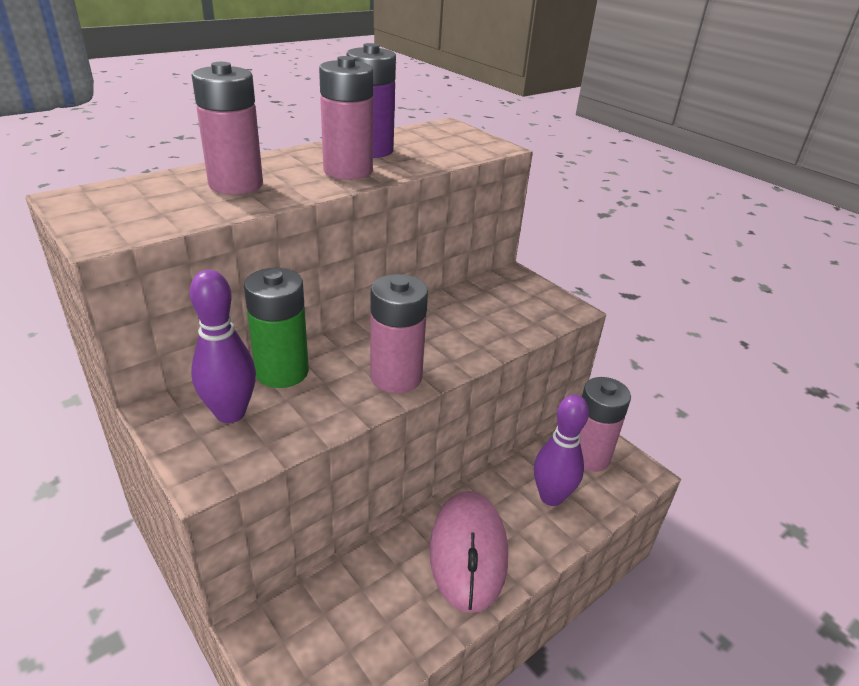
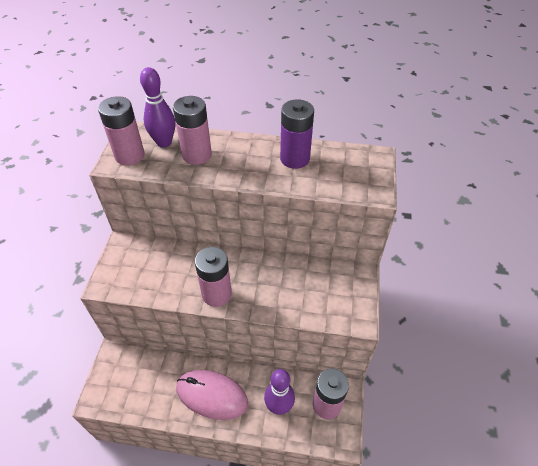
camera: 50 degrees right, 15 degrees up
purple bowling pin [190,270,256,423] -> purple bowling pin moved to [140,67,175,148]
green battery [244,268,309,388] -> none
pink battery [319,56,373,180] -> pink battery moved to [98,96,145,165]
pink mouse [429,491,508,613] -> pink mouse turned 60 degrees clockwise [176,370,248,420]

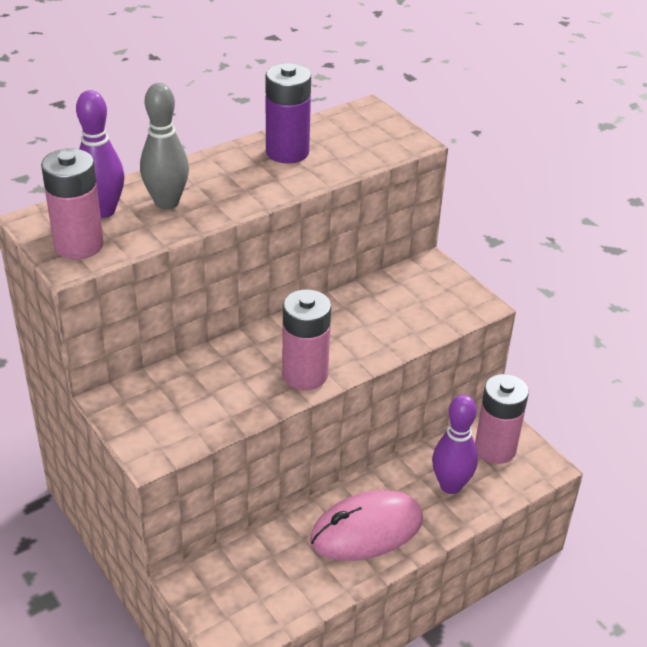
camera: 45 degrees left, 10 degrees down
pink battery [173,96,212,165] -> grey bowling pin [140,83,189,210]

